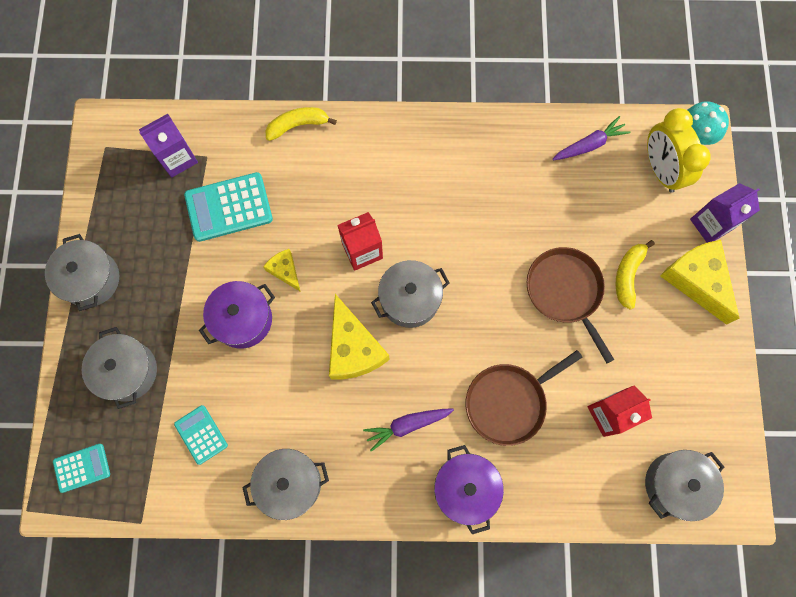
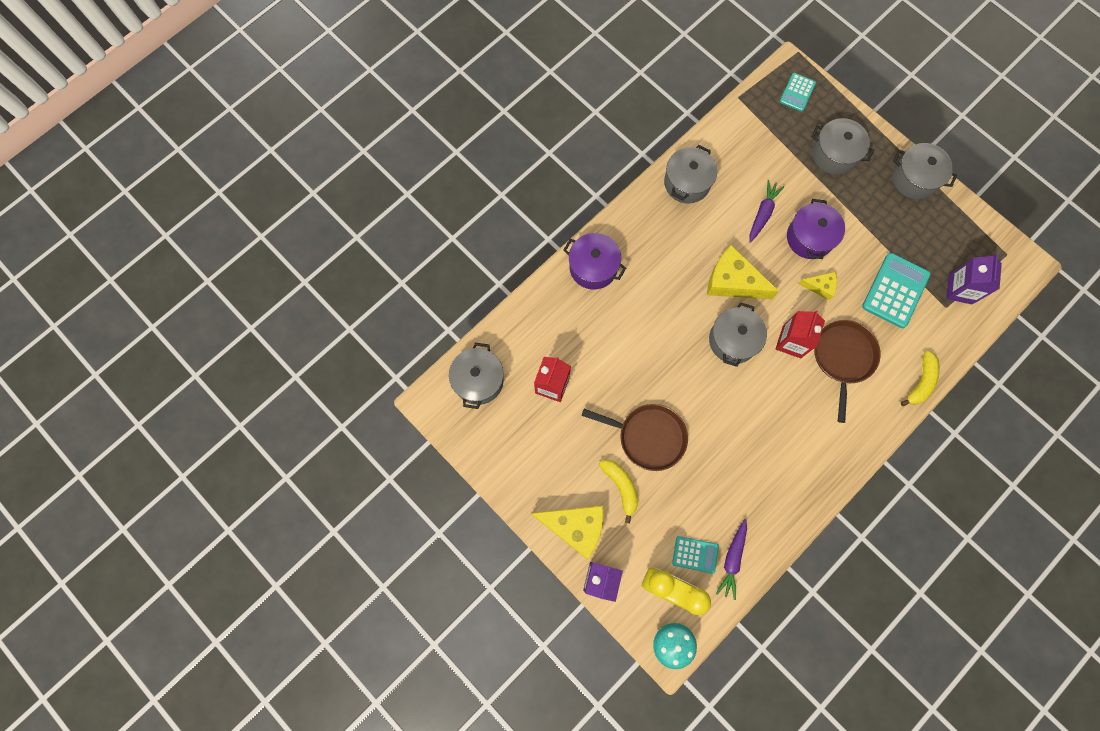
camera: 135 degrees right, 0 degrees up
turquoise calculator [174,405,228,465] -> turquoise calculator moved to [672,536,719,574]
purple carrot [363,408,454,452] -> purple carrot moved to [750,180,784,243]
brown pan [466,350,582,446] -> brown pan moved to [815,320,881,423]

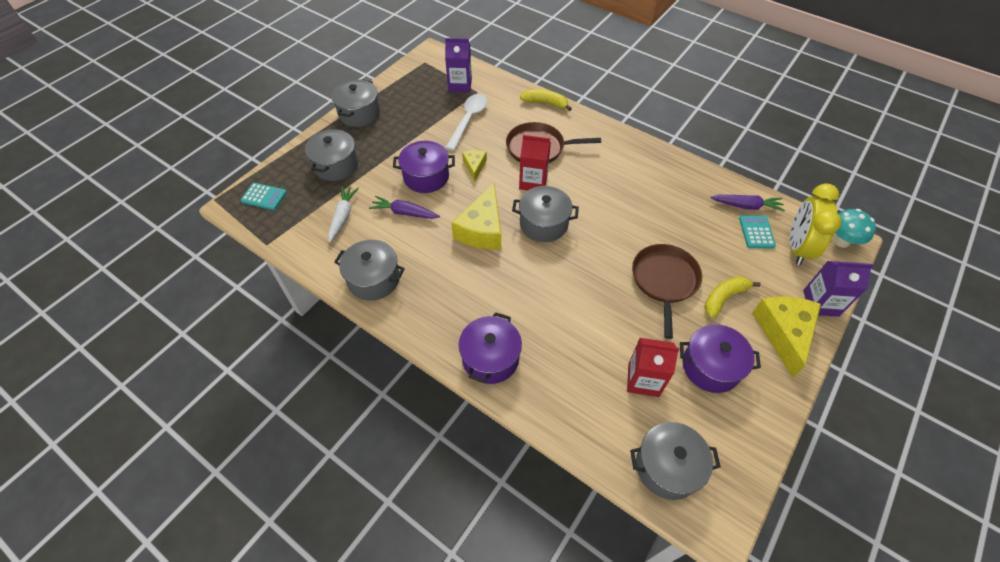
camera: 100 degrees left, 20 degrees down
turquoise calculator [862,253,931,328] -> white spoon [445,94,487,151]
none -> white carrot [328,186,359,242]
none -> purple pot [680,324,761,393]

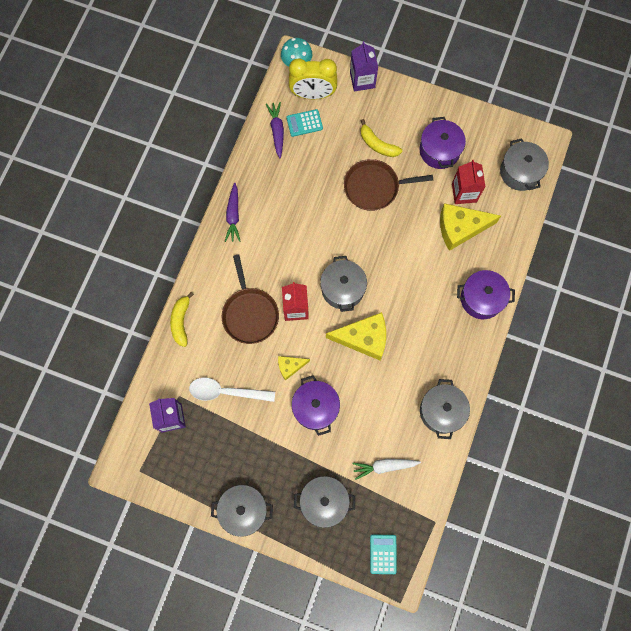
camera: 105 degrees left, 20 degrees up
purple carrot [369,196,440,219] -> purple carrot moved to [225,183,241,242]
yellow cheese [752,296,821,378] -> yellow cheese moved to [440,203,501,251]

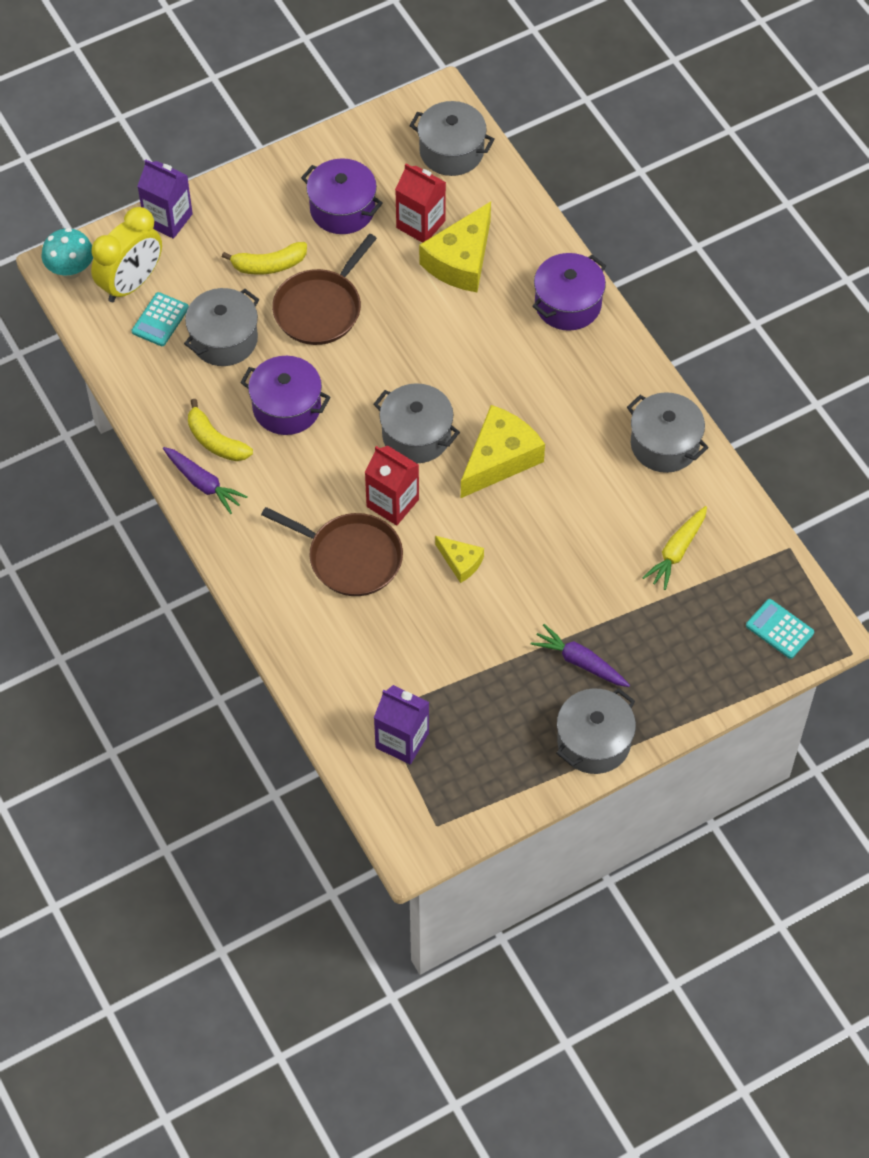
camera: 50 degrees left, 15 degrees down
yellow banana [170,292,194,347] -> yellow banana moved to [188,399,253,461]
white spoon [189,378,275,402] -> none
purple carrot [266,102,284,159] -> purple carrot moved to [531,624,630,687]
yellow cheese [278,356,310,381] -> yellow cheese turned 75 degrees counterclockwise [435,536,484,583]
purple pot [292,375,340,436] -> purple pot moved to [240,356,330,435]
grey pot [294,476,355,528] -> grey pot moved to [184,288,259,366]
white carrot [352,459,421,480] -> yellow carrot [642,506,707,590]

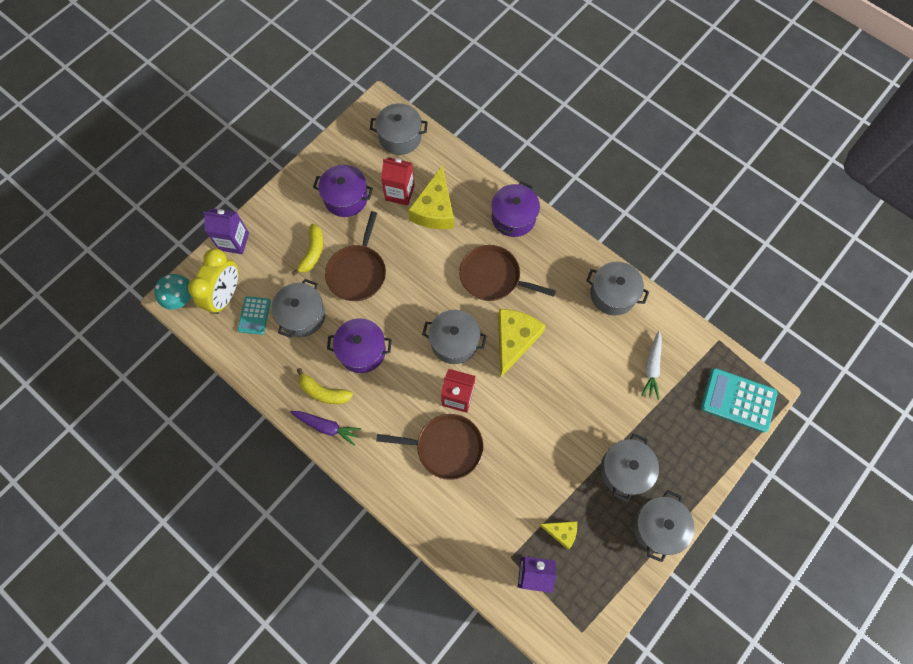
camera: 20 degrees left, 10 degrees up
yellow banana [222,242,307,275] -> yellow banana turned 45 degrees counterclockwise [292,224,323,276]
yellow cheese [435,536,484,583] -> yellow cheese moved to [539,521,577,550]
purple carrot [531,624,630,687] -> grey pot [600,433,659,502]
yellow carrot [642,506,707,590] -> white carrot [641,331,662,400]
turquoise calculator [746,599,814,659] -> turquoise calculator [701,368,778,433], size x1.71
none -> brown pan [459,245,556,301]

